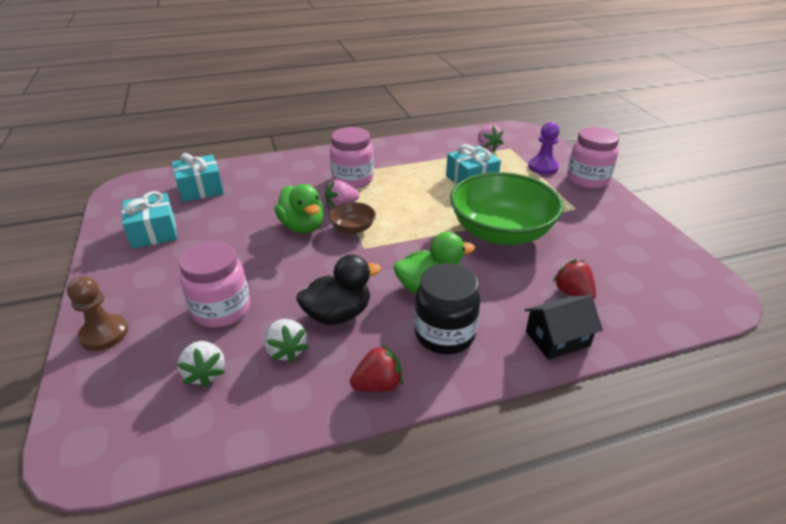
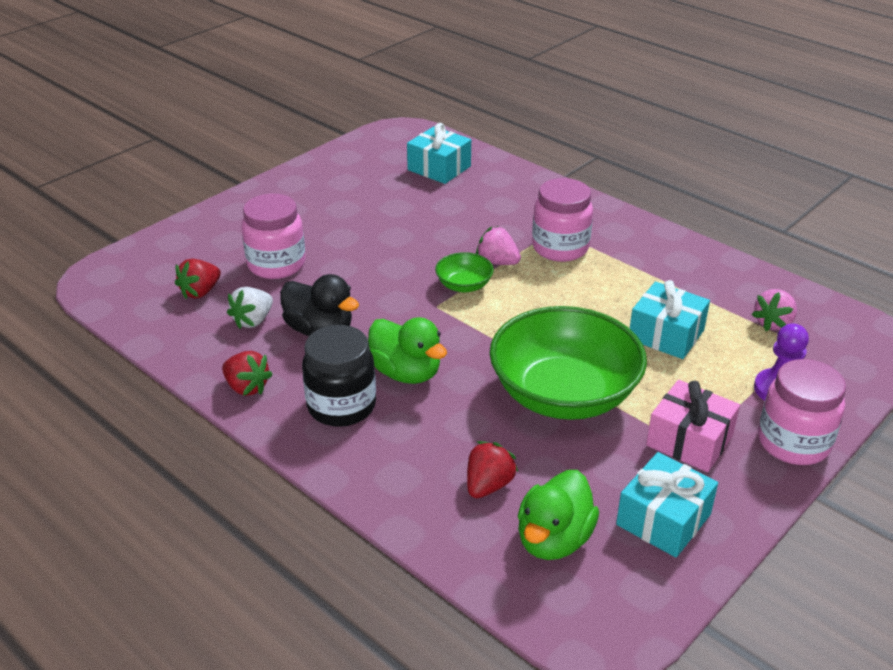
camera: 60 degrees right, 0 degrees up
brown pawn [67,276,128,351] -> none
turquoise gift [122,191,177,249] -> turquoise gift moved to [616,452,718,558]
white strawberry [177,341,225,387] -> red strawberry [175,259,221,299]
green duck [274,184,324,233] -> green duck moved to [518,470,599,560]
brown bowl [329,202,376,234] -> green bowl [435,252,494,292]
black house [525,295,603,360] -> none
none -> pink gift [646,380,740,472]

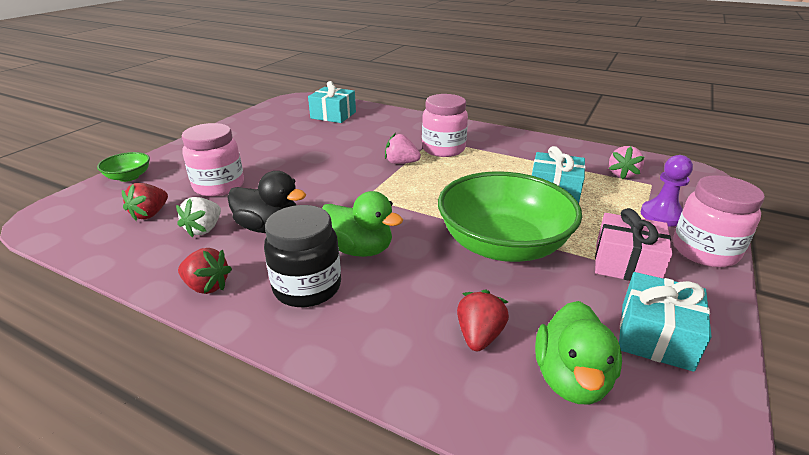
camera: 15 degrees left, 5 degrees down
green bowl [435,252,494,292] -> green bowl moved to [97,152,150,182]

